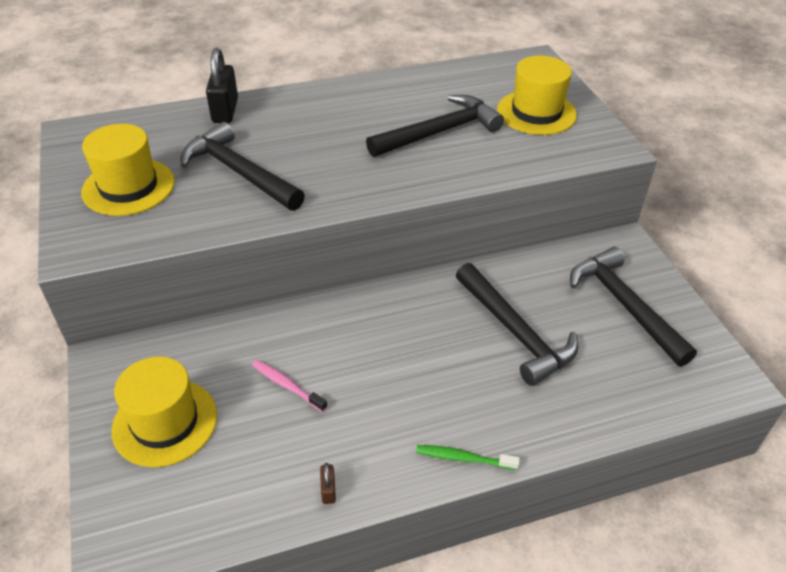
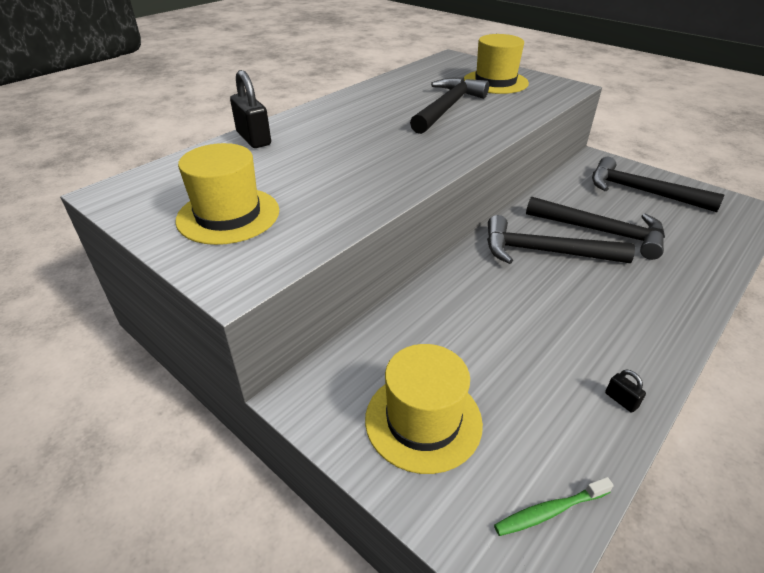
camera: 30 degrees left, 5 degrees down
black hammer [181,122,305,211] -> black hammer moved to [487,215,635,264]
pink toothbrush [252,360,327,412] -> none
brown padlock [320,463,336,504] -> black padlock [605,369,646,413]
green toothbrush [416,445,520,470] -> green toothbrush moved to [494,477,614,536]

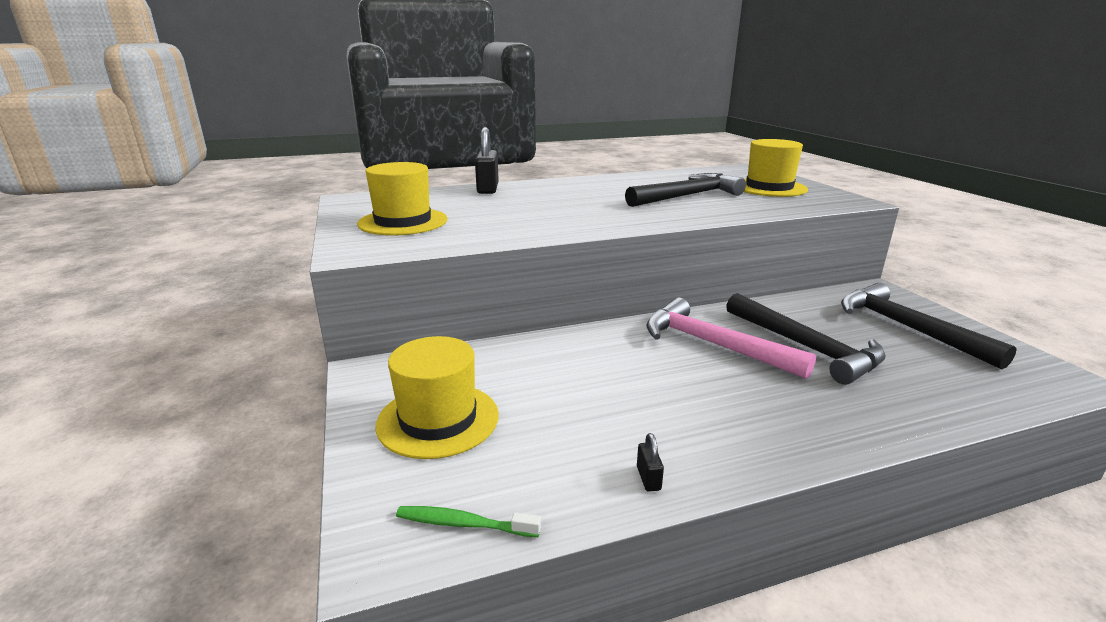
camera: 30 degrees right, 15 degrees down
black hammer [487,215,635,264] -> pink hammer [646,297,816,379]

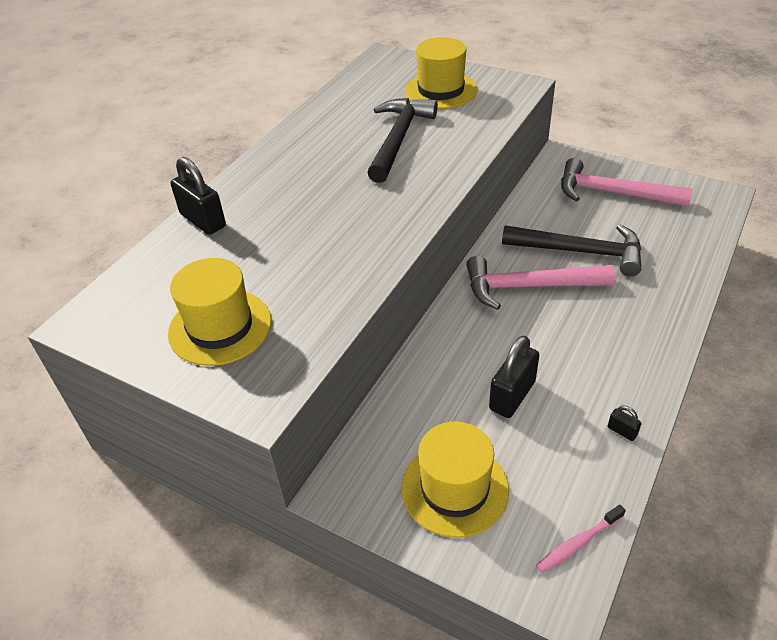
camera: 40 degrees left, 20 degrees up
green toothbrush [396,506,541,537] -> pink toothbrush [536,505,626,573]
black hammer [841,283,1017,369] -> pink hammer [561,158,693,207]
none -> black padlock [489,336,539,418]

